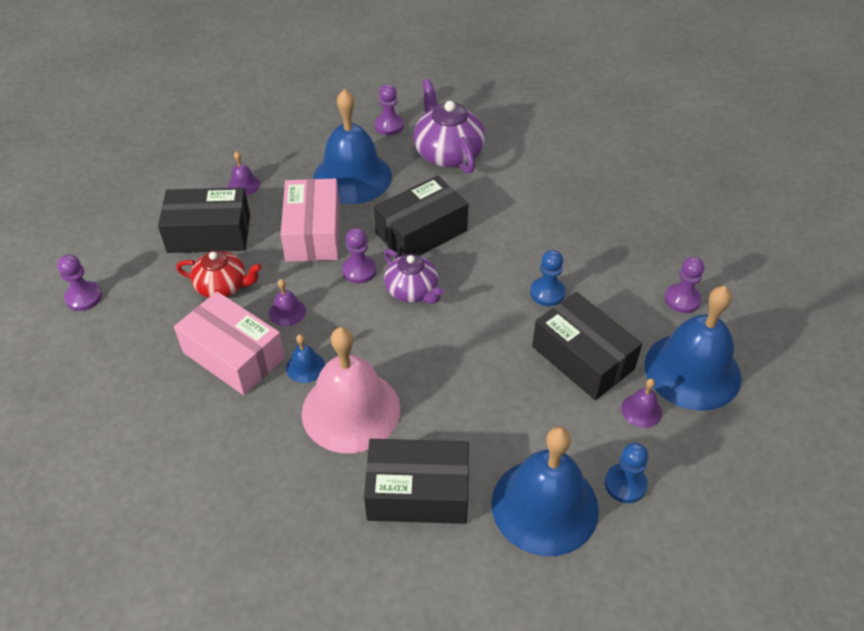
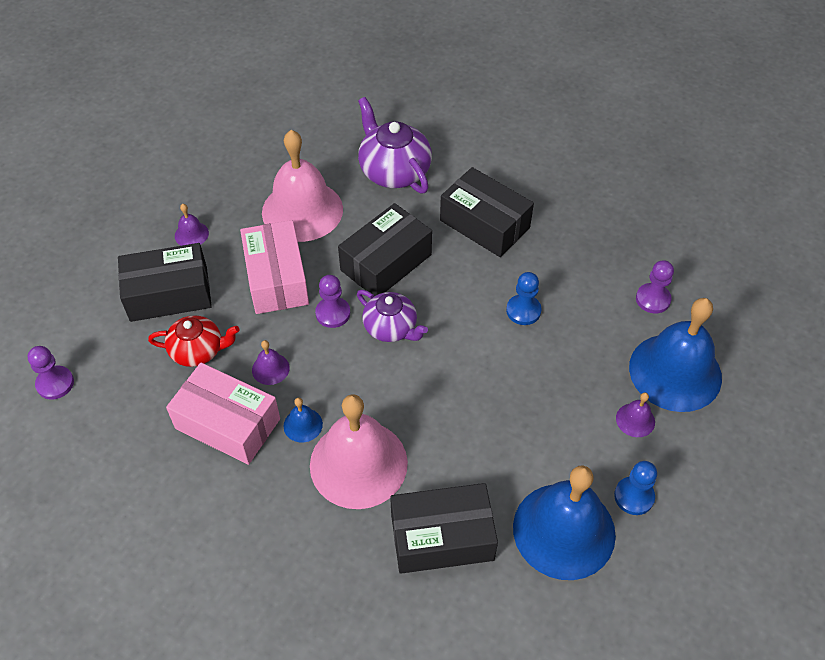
camera: 10 degrees left, 5 degrees up
blue bell [313,89,392,204] -> pink bell [262,130,343,242]
purple pawn [375,84,404,135] -> none
black box [532,292,642,400] -> black box moved to [440,167,534,257]

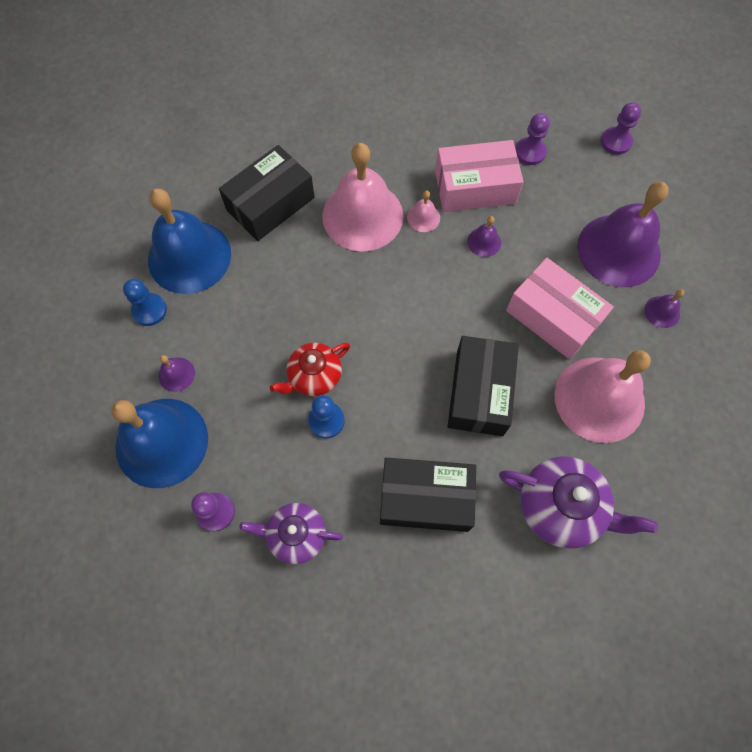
camera: 145 degrees right, 15 degrees up
black box [118,243,212,322] -> purple bell [577,181,668,287]
red teapot [148,315,240,367] -> red teapot moved to [270,342,350,396]
blue bell [284,398,323,442] -> pink bell [407,191,440,232]
purple pawn [315,275,350,328] -> purple pawn moved to [515,113,550,165]
purple teapot [357,290,428,342] -> purple teapot moved to [239,503,343,564]

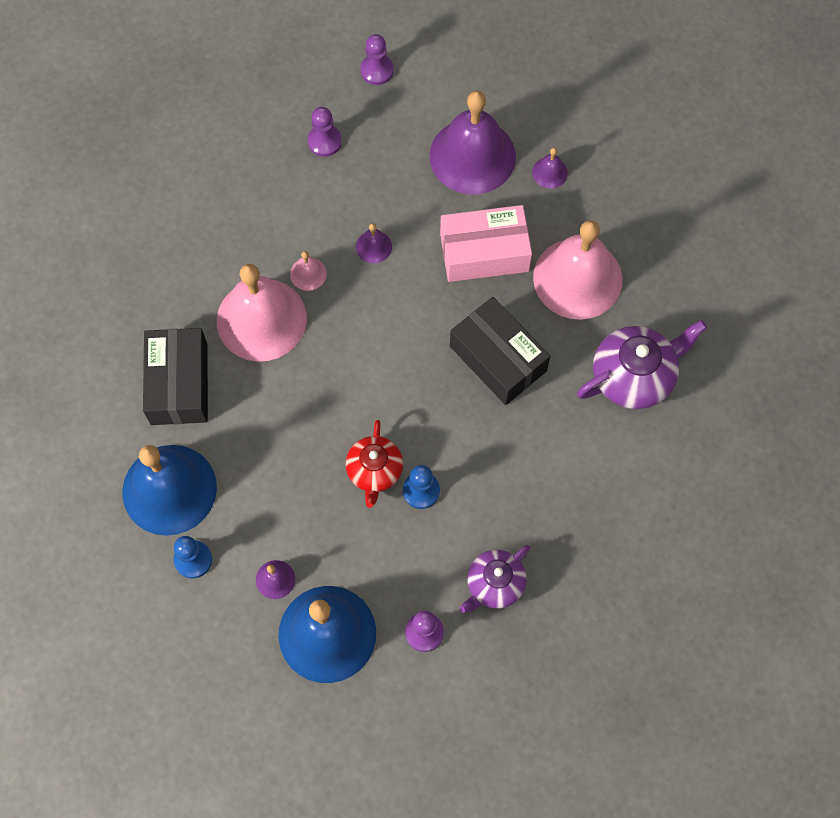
camera: 50 degrees left, 0 degrees up
black box [380,458,476,532] -> none
pink box [435,140,523,212] -> none

